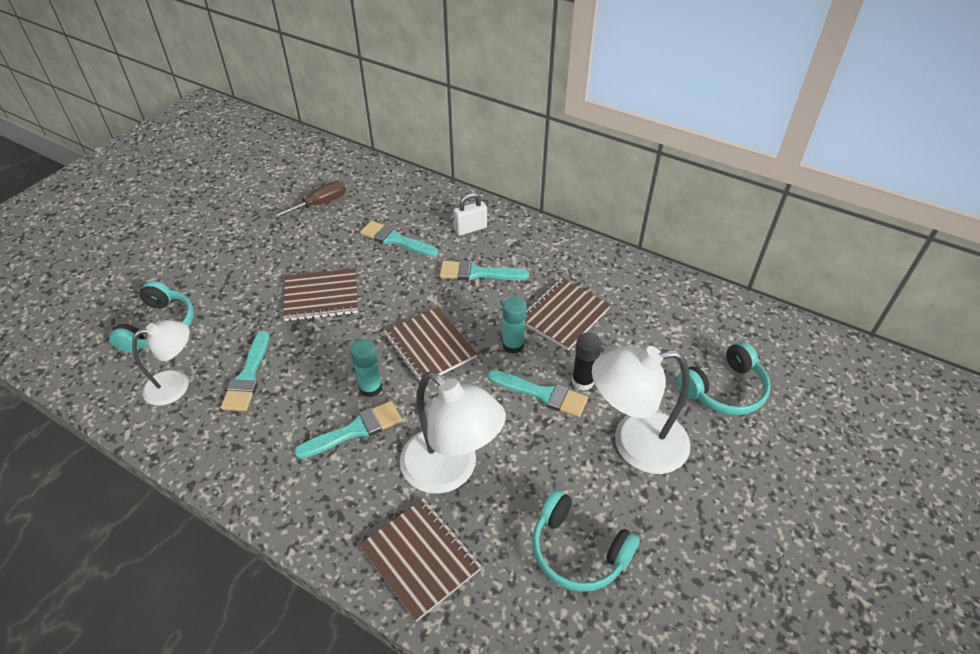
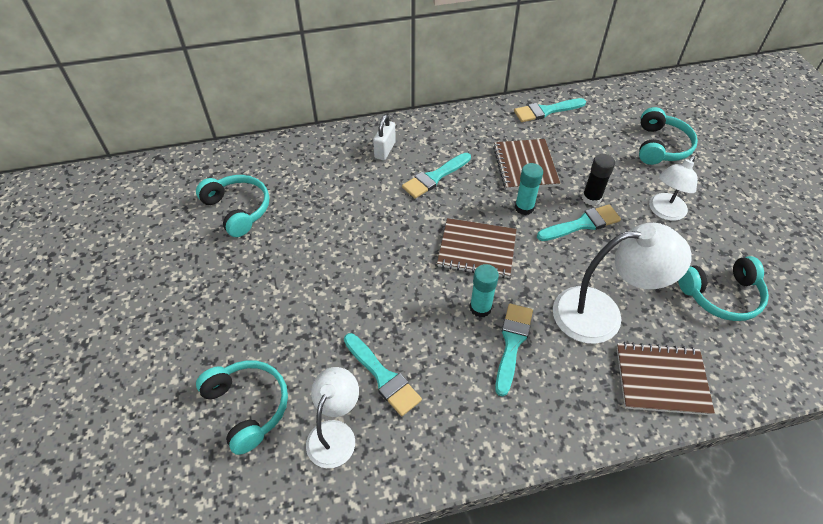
camera: 45 degrees left, 5 degrees up
brown screwdriver [271,181,346,219] -> turquoise headphones [196,175,269,237]
brown notebook [283,268,358,322] -> none
turquoise brush [360,221,438,257] -> turquoise brush moved to [514,98,586,122]
white lamp [592,346,691,474] -> white lamp [649,156,698,221], size x0.63

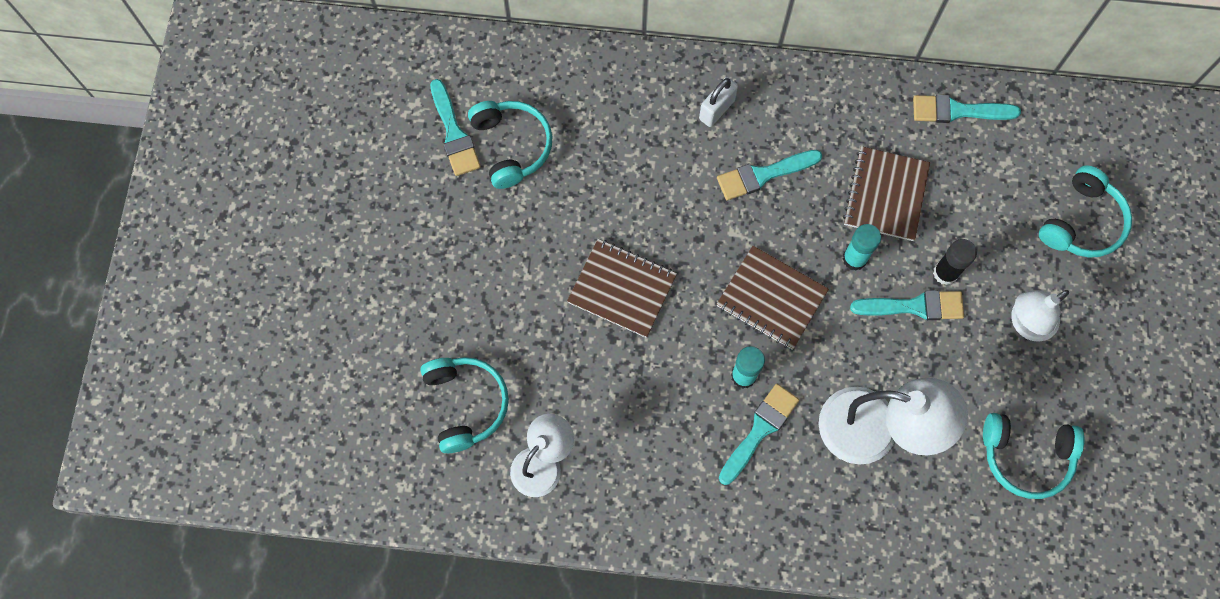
camera: 20 degrees right, 20 degrees up
turquoise brush [344,333,422,416] -> turquoise brush moved to [430,79,481,176]
brown notebook [616,342,715,415] -> brown notebook moved to [567,239,677,338]

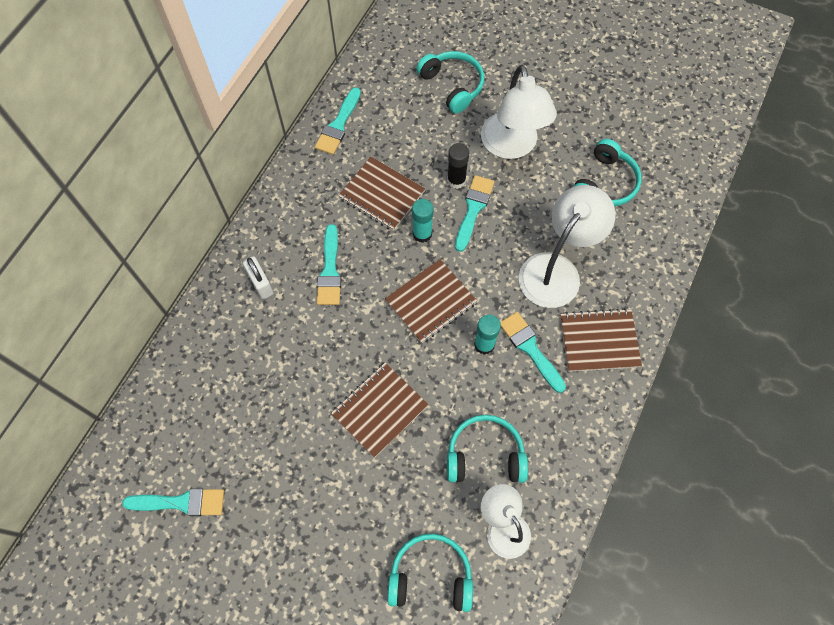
camera: 70 degrees left, 5 degrees down
turquoise headphones [468,101,553,189] -> turquoise headphones moved to [447,415,528,483]
white lamp [1011,290,1069,342] -> white lamp [481,65,557,159], size x1.58
none -> brown notebook [560,308,642,372]

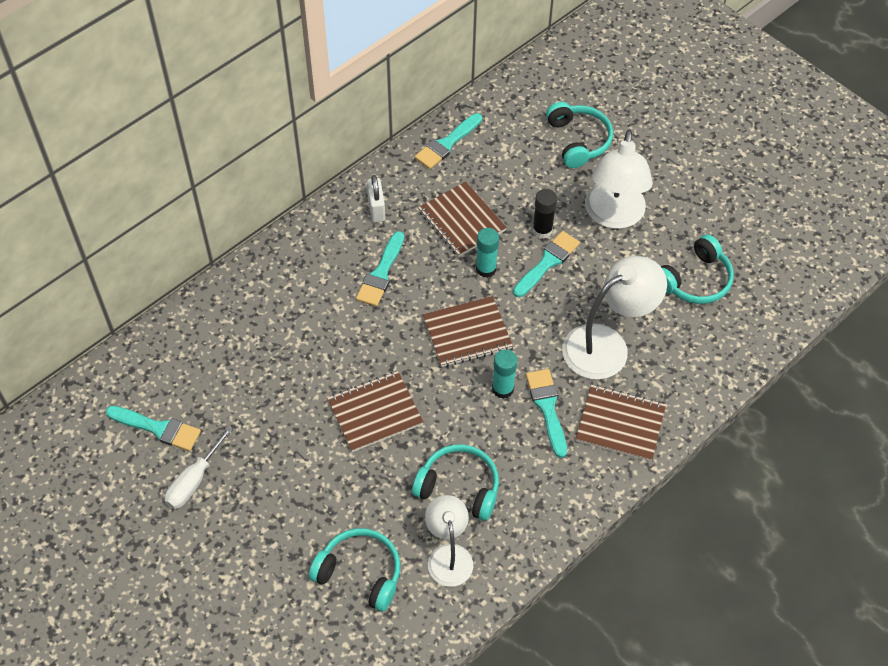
camera: 20 degrees right, 10 degrees down
white padlock [243,256,273,299] -> white padlock moved to [367,175,385,223]
none -> white screwdriver [165,426,233,509]

